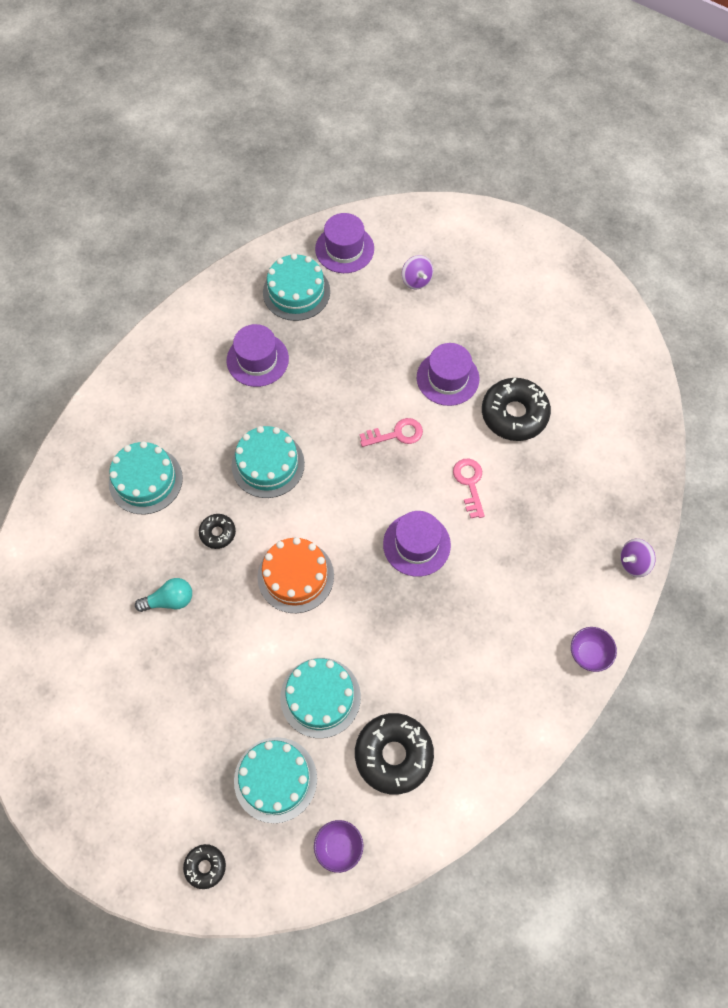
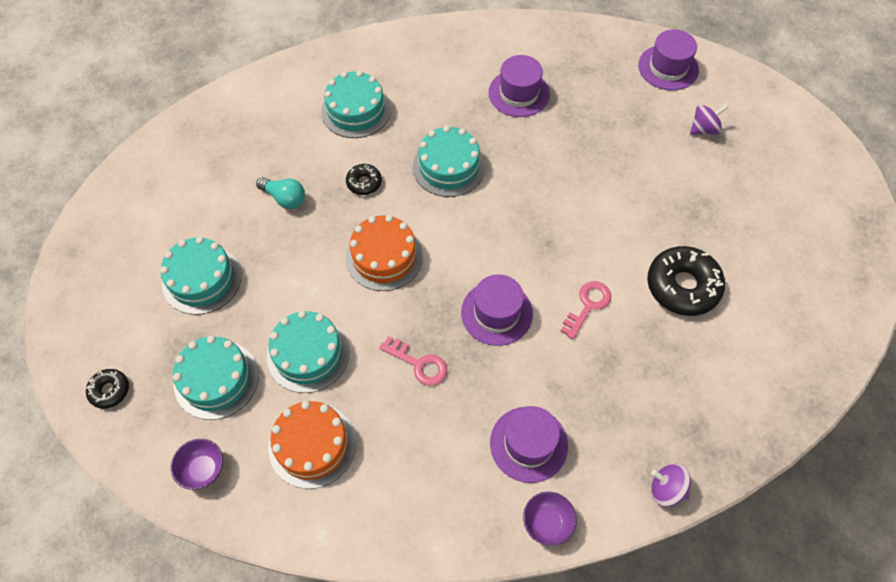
camera: 45 degrees right, 5 degrees down
turquoise cake [263,253,330,321] -> turquoise cake moved to [160,237,241,315]
black donut [355,713,434,795] -> orange cake [268,401,356,489]
pink key [360,418,423,447] -> pink key moved to [379,336,447,386]
purple spinning top [402,255,433,289] -> purple spinning top turned 135 degrees counterclockwise [690,104,728,135]
purple hat [417,343,479,406] -> purple hat moved to [490,406,568,483]

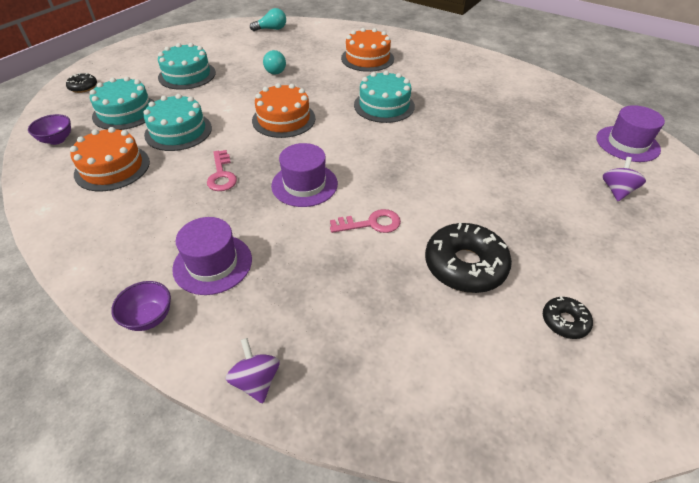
camera: 45 degrees right, 15 degrees down
turquoise cake [321,70,391,138] -> orange cake [341,28,394,72]
black donut [346,164,382,195] -> black donut moved to [543,296,593,339]
purple hat [488,55,550,117] -> none
purple spinning top [690,104,728,135] -> purple spinning top turned 90 degrees counterclockwise [603,157,646,201]
none -> turquoise light bulb [250,8,286,31]

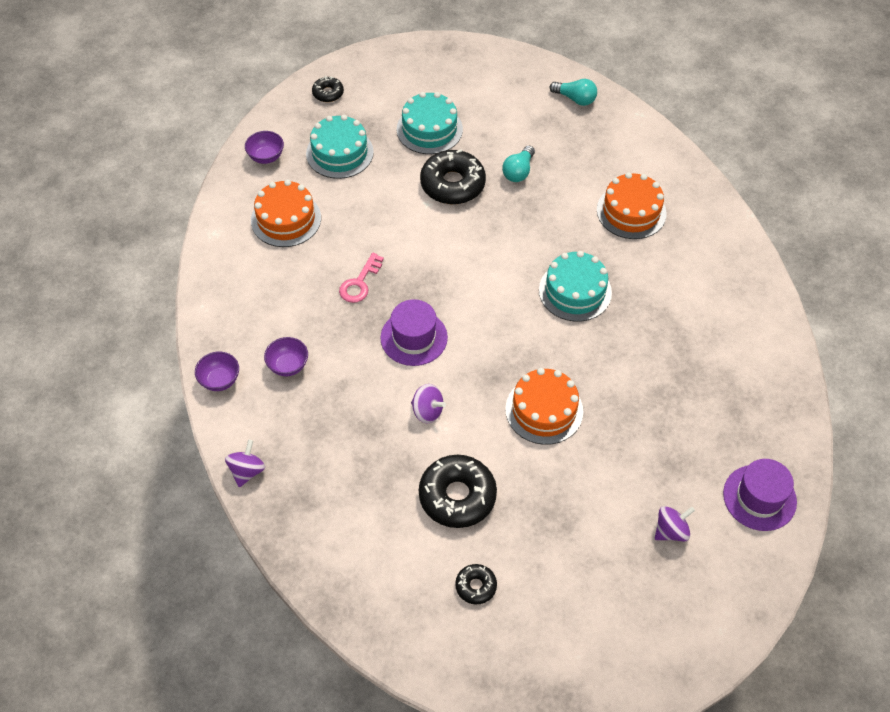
camera: 40 degrees right, 10 degrees up
turquoise cake [143,94,212,151] -> none
purple hat [172,217,252,295] -> purple bowl [264,337,308,376]
orange cake [252,83,315,138] -> orange cake moved to [505,368,583,445]
pink key [330,209,401,233] -> purple spinning top [411,384,446,423]
none -> black donut [420,149,486,204]

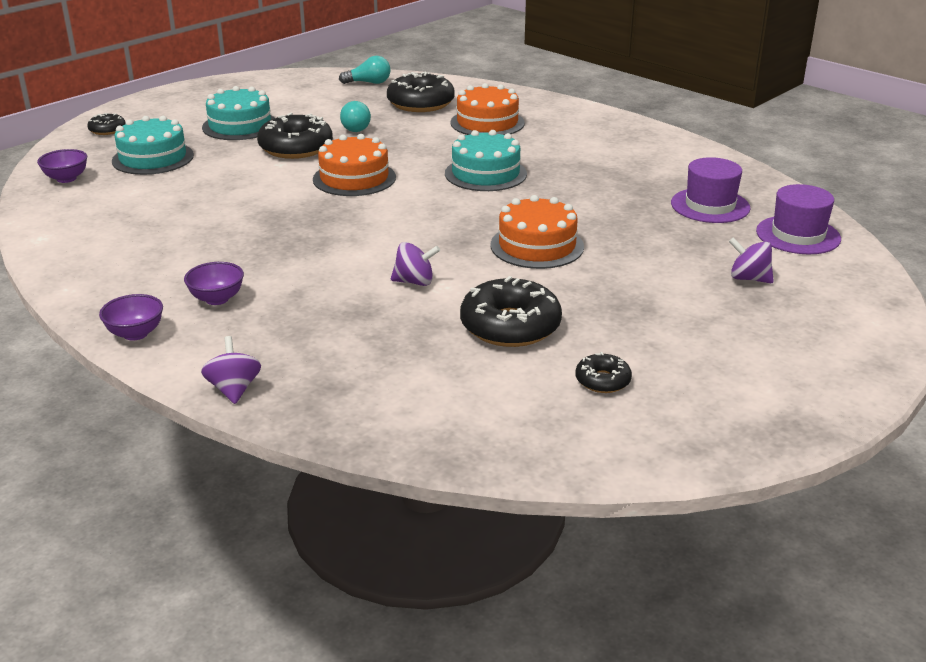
camera: 30 degrees left, 25 degrees down
orange cake [251,180,321,247] -> orange cake moved to [313,134,396,196]
pink key [339,253,384,303] -> none
purple hat [380,299,448,366] -> purple hat moved to [671,157,750,223]
purple spinning top [655,506,695,541] -> purple spinning top turned 90 degrees counterclockwise [729,237,774,283]
none -> black donut [387,72,455,112]

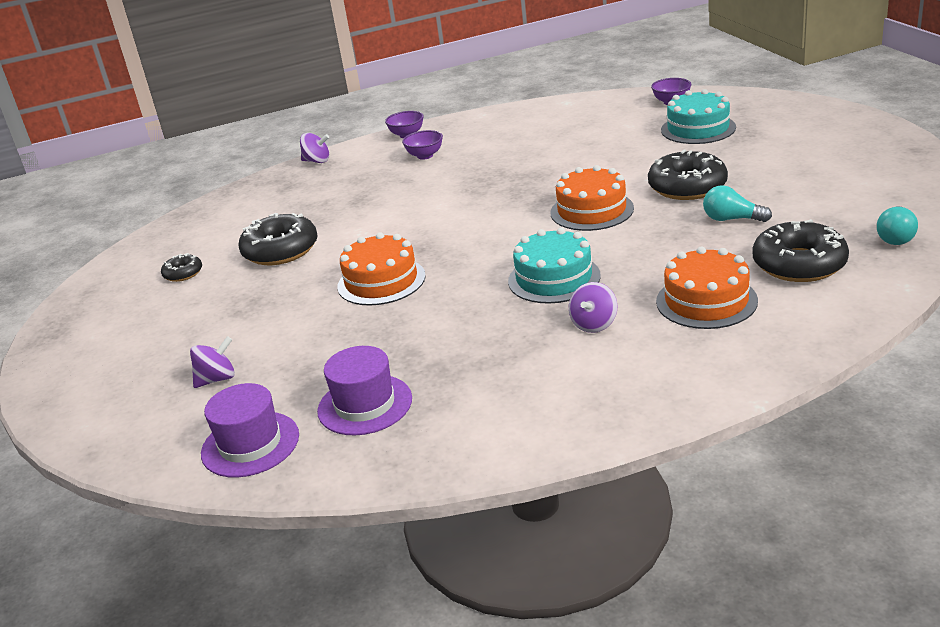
camera: 120 degrees right, 0 degrees up
black donut [87,113,126,135] -> none
turquoise cake [202,86,275,140] -> none
purple spinning top [391,242,440,286] -> purple spinning top moved to [569,282,617,333]

